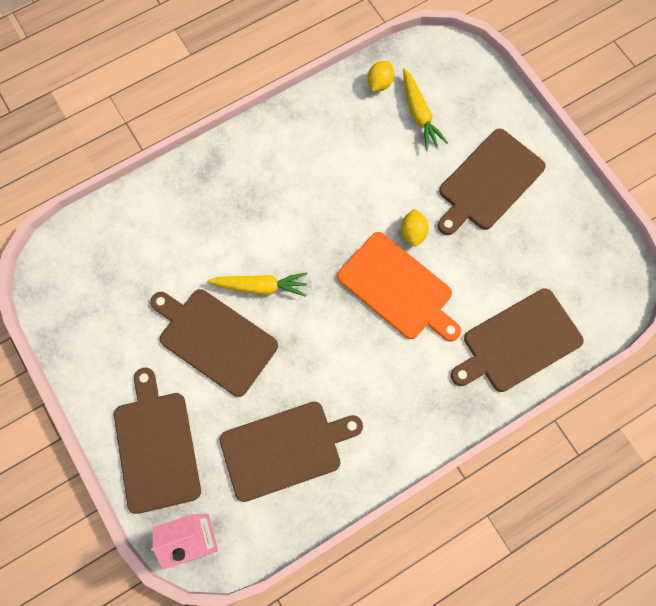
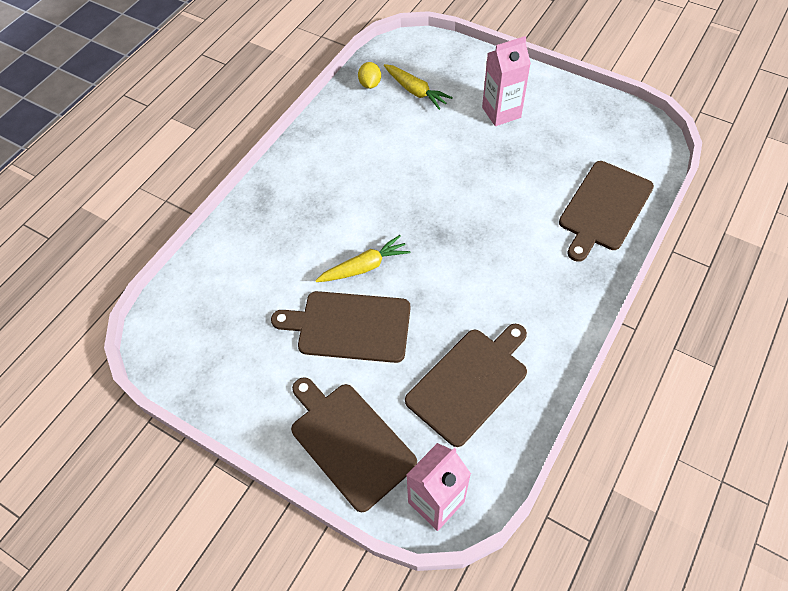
camera: 25 degrees left, 15 degrees down
orange cutting board [337,232,461,341] -> none
yellow lemon [401,209,429,246] -> none
brown cutting board [438,129,546,235] -> pink carton [482,36,531,126]

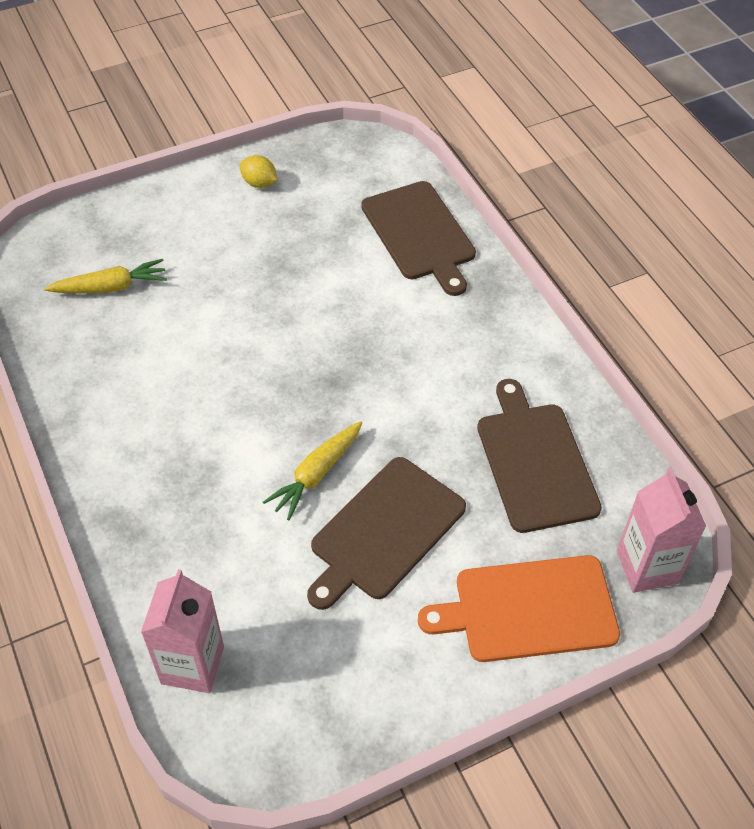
camera: 60 degrees left, 5 degrees down
brown cutting board [291,377,417,512] -> orange cutting board [418,555,620,662]
yellow carrot [315,235,411,282] -> yellow carrot turned 150 degrees counterclockwise [263,421,362,520]
yellow lemon [358,62,381,89] -> yellow lemon moved to [240,155,278,188]
pink carton [482,36,531,126] -> pink carton moved to [141,569,224,693]

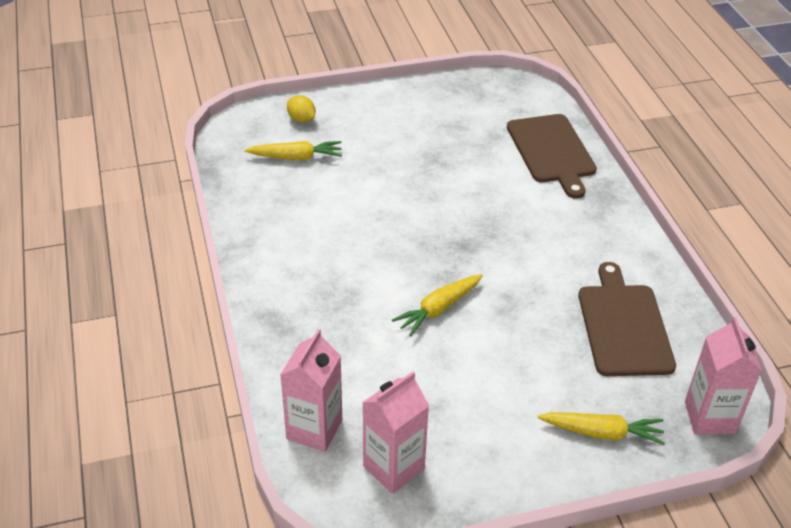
camera: 10 degrees right, 10 degrees down
yellow lemon [240,155,278,188] -> yellow lemon moved to [287,95,315,122]
brown cutting board [307,457,466,610] -> none
orange cutting board [418,555,620,662] -> yellow carrot [538,412,665,445]
none -> pink carton [362,372,429,494]

